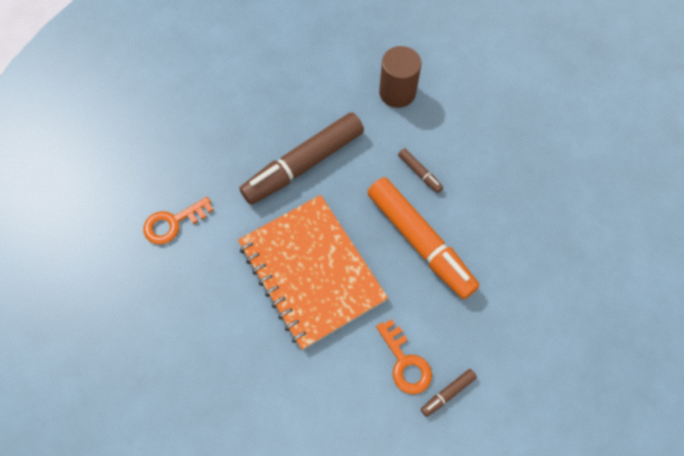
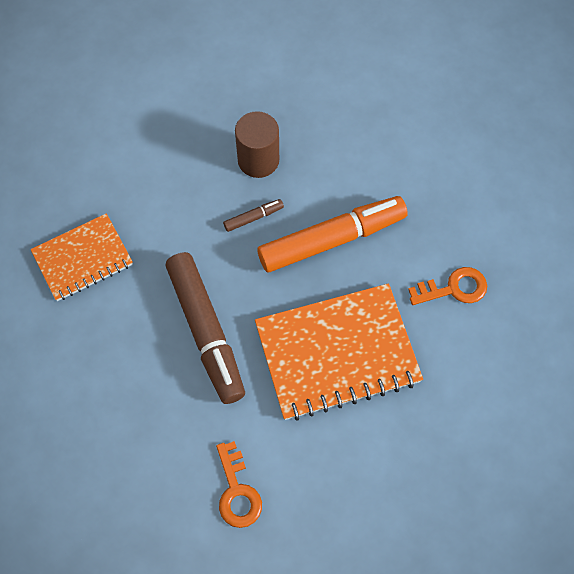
camera: 75 degrees left, 0 degrees up
brown cylinder [379,46,421,108] -> brown cylinder moved to [235,111,279,178]
brown marker [421,369,477,417] -> none
none -> orange notebook [31,213,133,301]

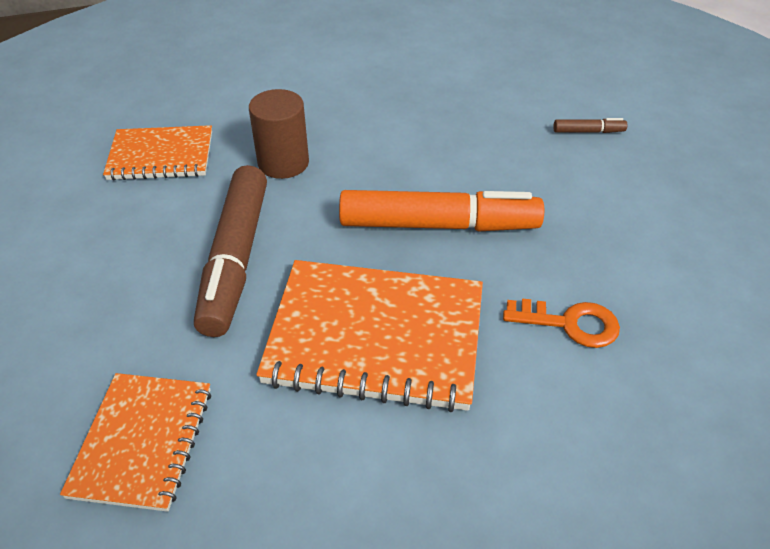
camera: 25 degrees right, 20 degrees down
orange key [216,441,262,528] -> orange notebook [60,373,211,512]
brown marker [223,199,284,232] -> brown marker moved to [553,118,627,133]
brown cylinder [235,111,279,178] -> brown cylinder moved to [249,89,309,179]

